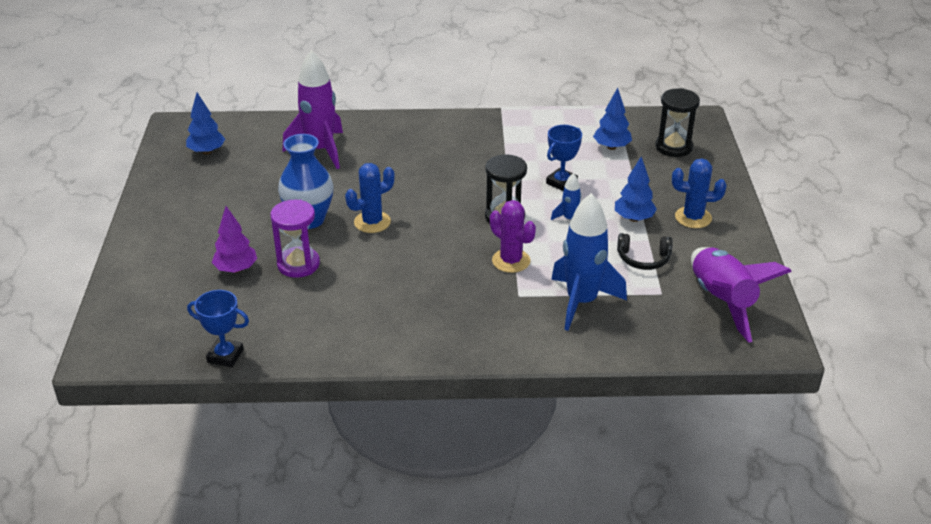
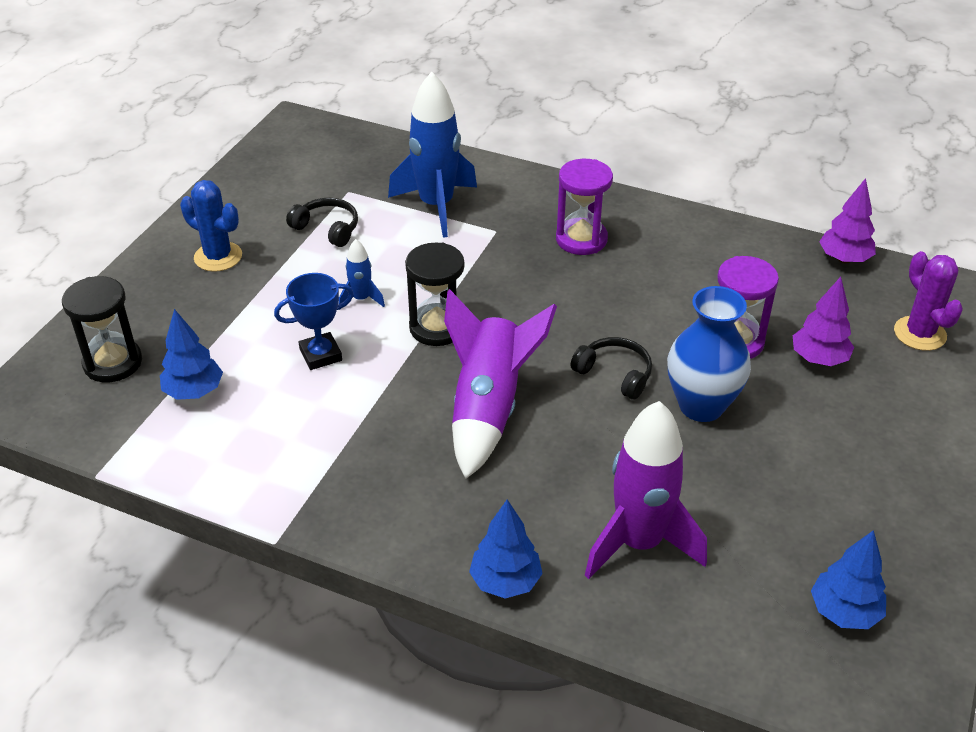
camera: 155 degrees left, 5 degrees up
blue trophy [187,290,249,367] -> purple tree [819,178,876,263]
blue cactus [345,163,395,233] -> black headphones [570,337,652,400]
purple cactus [490,200,536,273] -> purple cactus moved to [894,251,963,351]
blue tree [615,157,657,222] -> blue tree moved to [469,500,543,599]
purple rocket [691,247,792,343] -> purple rocket moved to [444,289,557,479]
none -> purple hourglass [556,159,613,255]

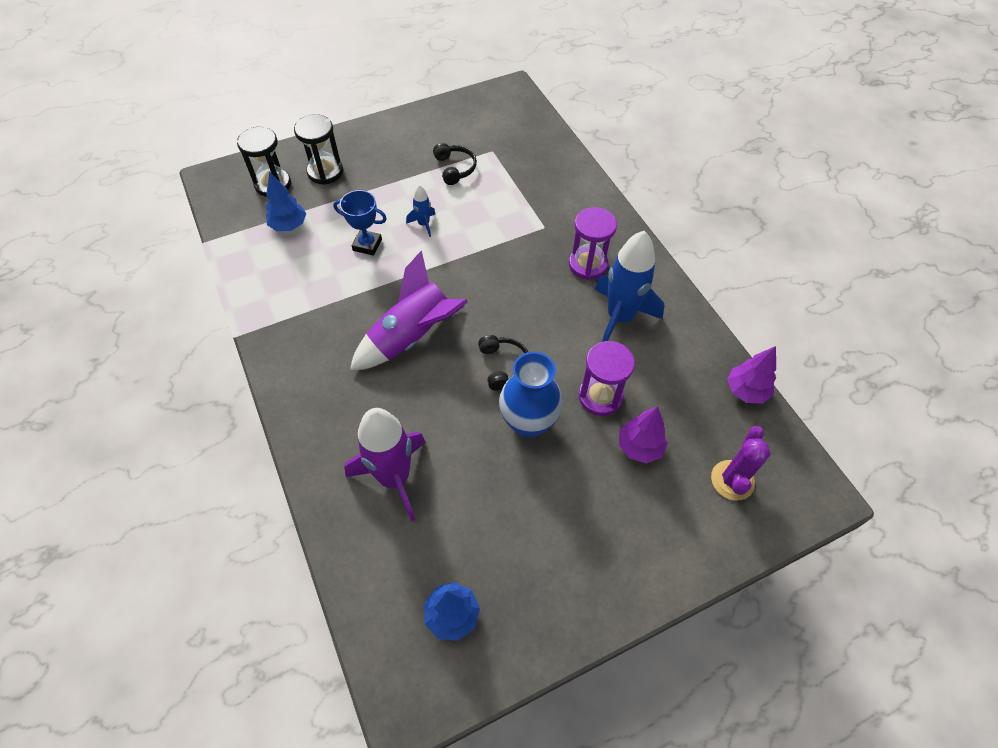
camera: 40 degrees right, 15 degrees up
blue cactus [180,180,242,272] -> none
blue rocket [388,72,477,238] -> blue rocket moved to [594,231,664,342]
black hourglass [405,243,465,346] -> black hourglass moved to [294,114,343,185]
blue tree [469,500,543,599] -> none

